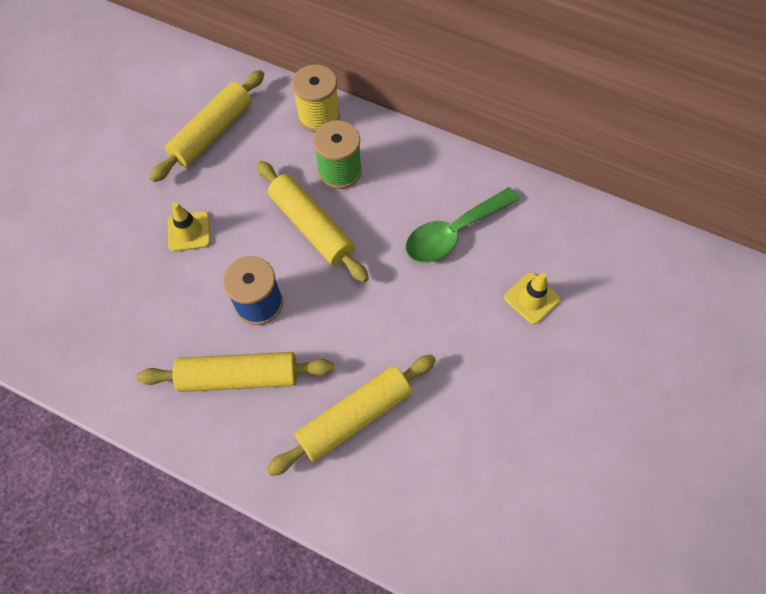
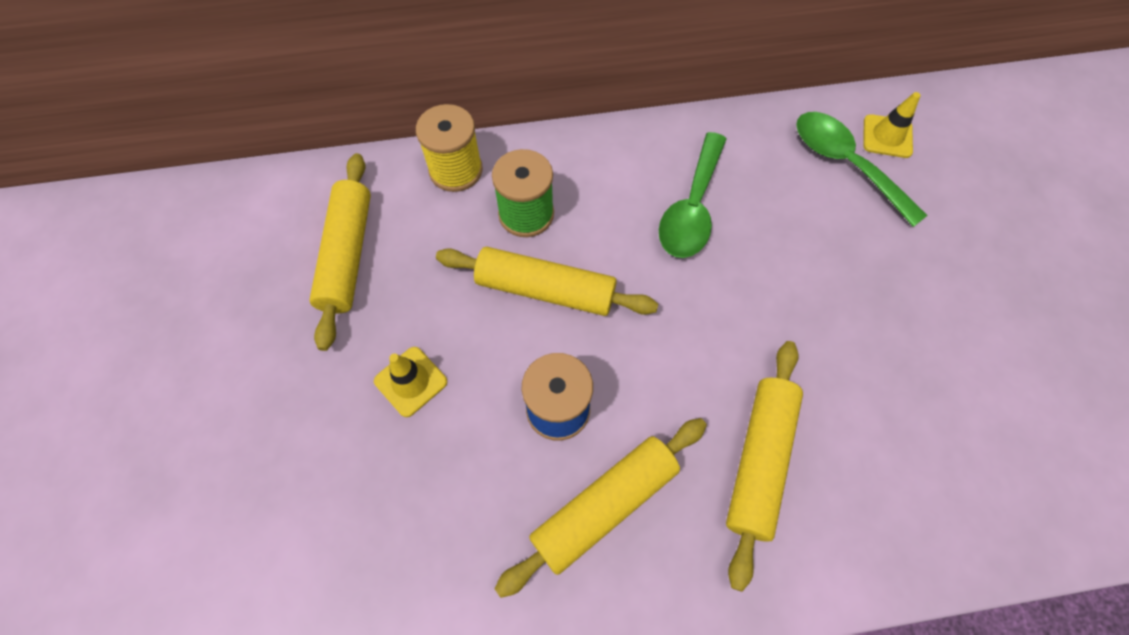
camera: 35 degrees left, 0 degrees up
yellow traffic cone [504,273,560,324] -> yellow traffic cone moved to [863,92,921,158]
none -> green spoon [796,112,927,227]

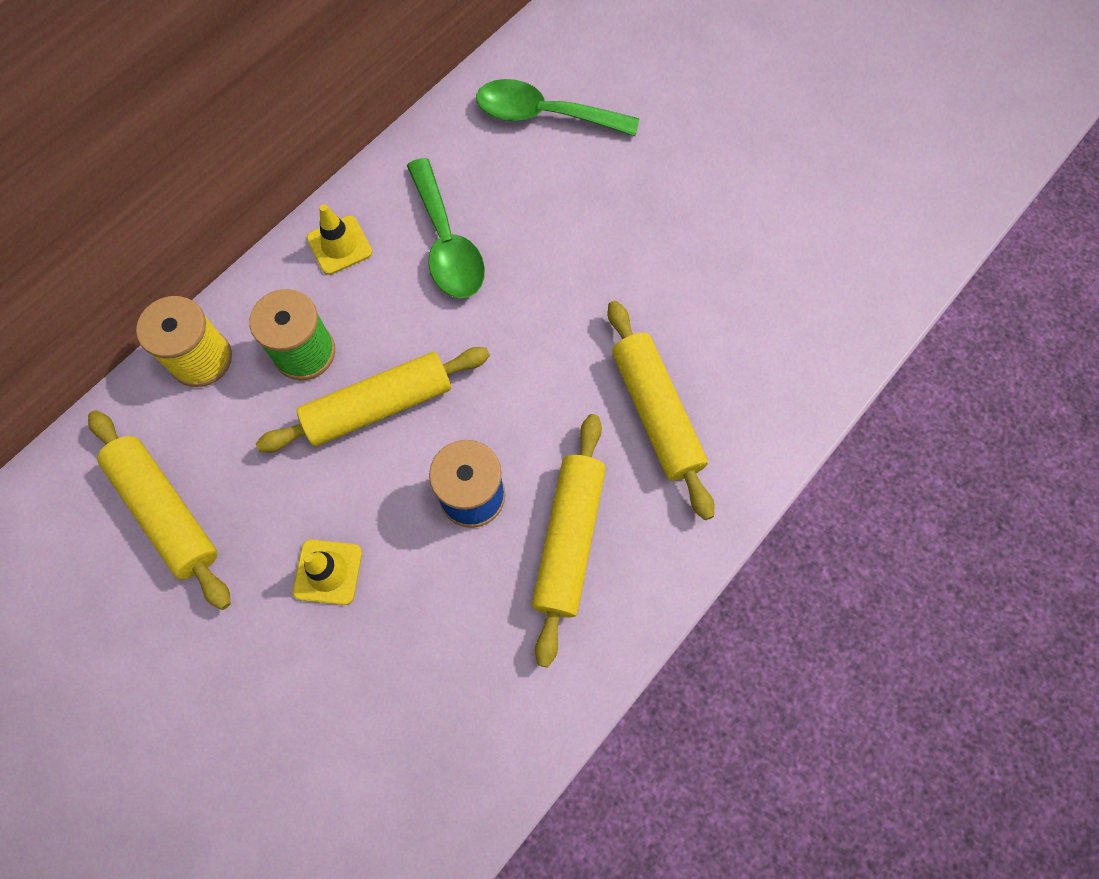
camera: 40 degrees left, 5 degrees up
yellow traffic cone [863,92,921,158] -> yellow traffic cone moved to [307,204,372,275]

